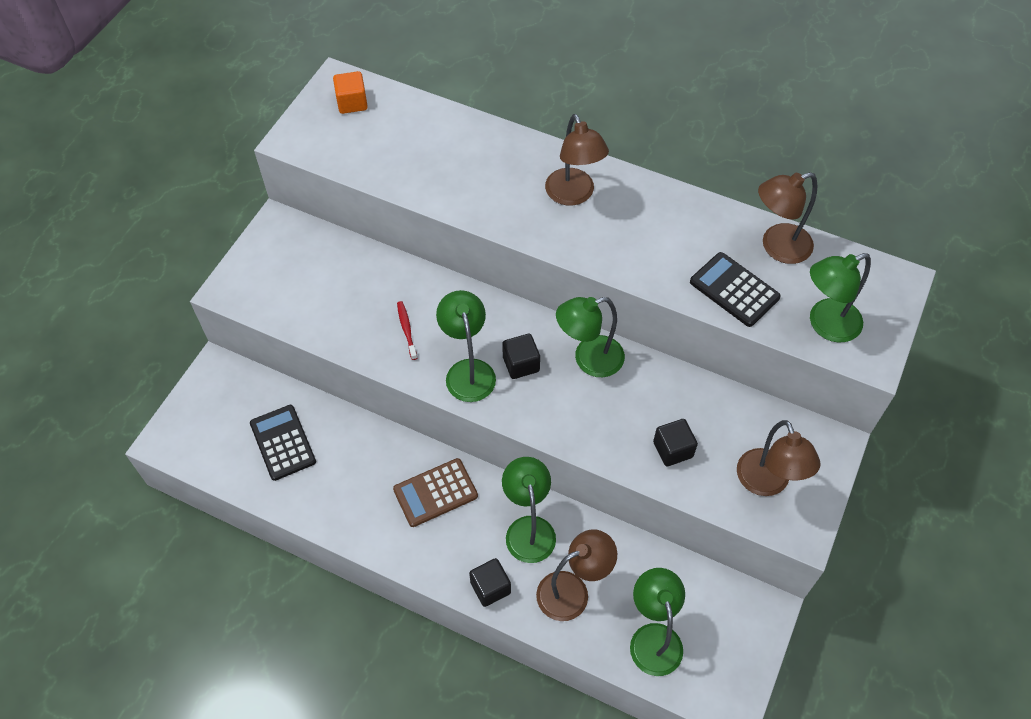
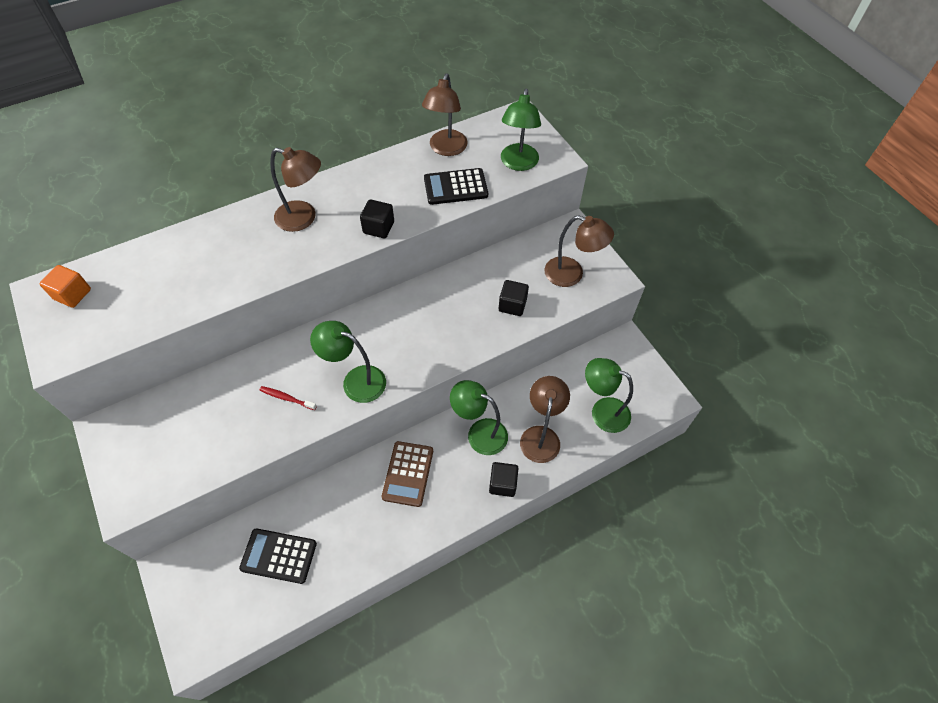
camera: 55 degrees left, 0 degrees up
black cube [502,334,540,379] -> black cube moved to [360,199,394,239]
green lamp [556,297,625,377] -> none

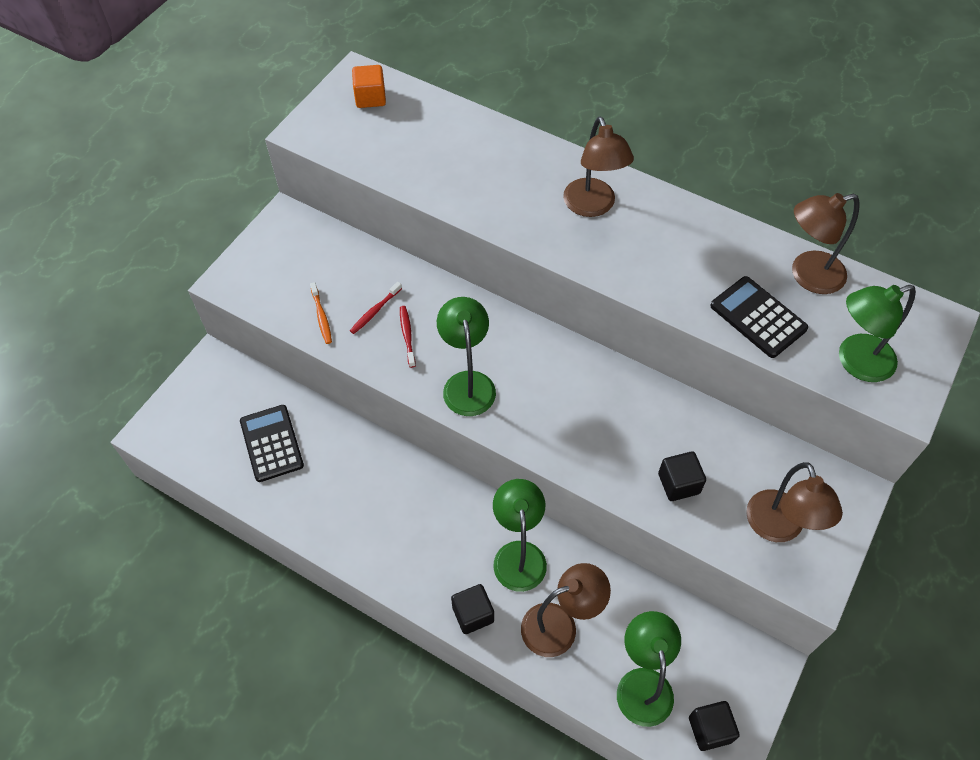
camera: 60 degrees right, 0 degrees up
black cube [360,199,394,239] -> black cube moved to [689,701,740,751]
brown calculator [382,441,433,507] -> none
none -> orange toothbrush [310,282,332,344]
none -> red toothbrush [350,282,402,334]

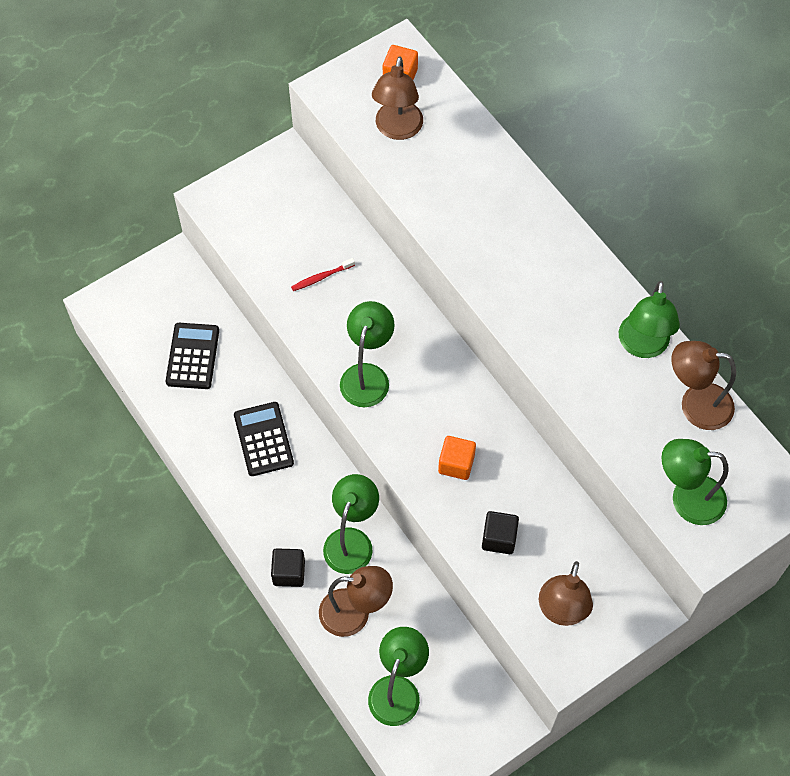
camera: 25 degrees right, 5 degrees up
orange toothbrush [310,282,332,344] -> none
red toothbrush [400,306,416,368] -> none
brown lamp [563,116,634,217] -> brown lamp moved to [372,56,423,140]
black cube [689,701,740,751] -> none
black calculator [710,276,808,358] -> black calculator moved to [234,402,294,476]
none -> orange cube [438,436,476,480]
none -> green lamp [619,281,680,358]

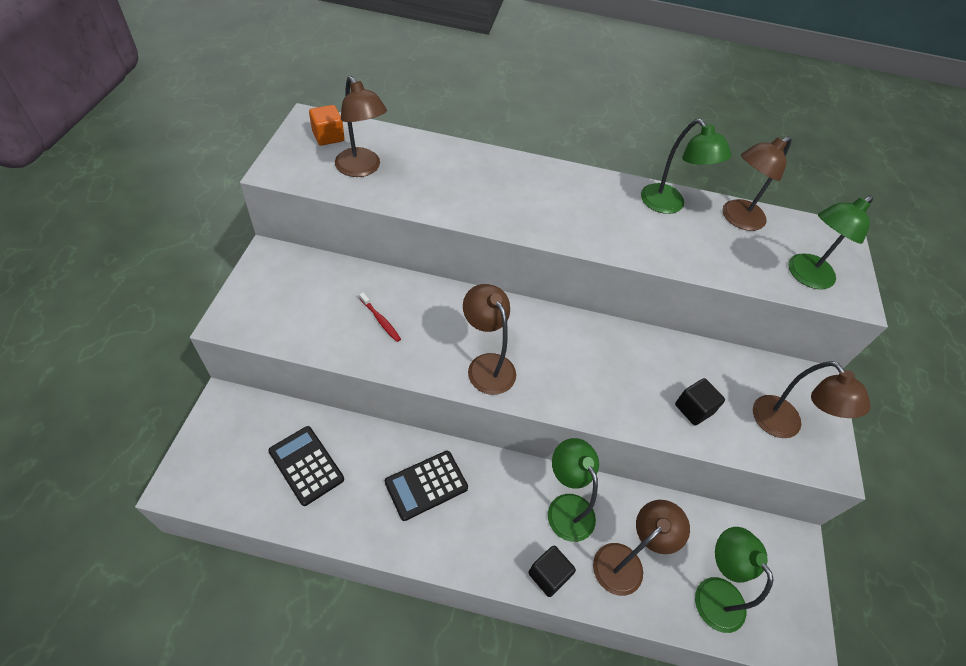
camera: 50 degrees left, 10 degrees down
black calculator [234,402,294,476] -> black calculator turned 60 degrees counterclockwise [385,451,468,521]
red toothbrush [291,258,355,291] -> red toothbrush turned 60 degrees counterclockwise [359,293,401,342]
green lamp [340,301,395,407] -> brown lamp [463,284,516,395]
orange cube [438,436,476,480] -> none

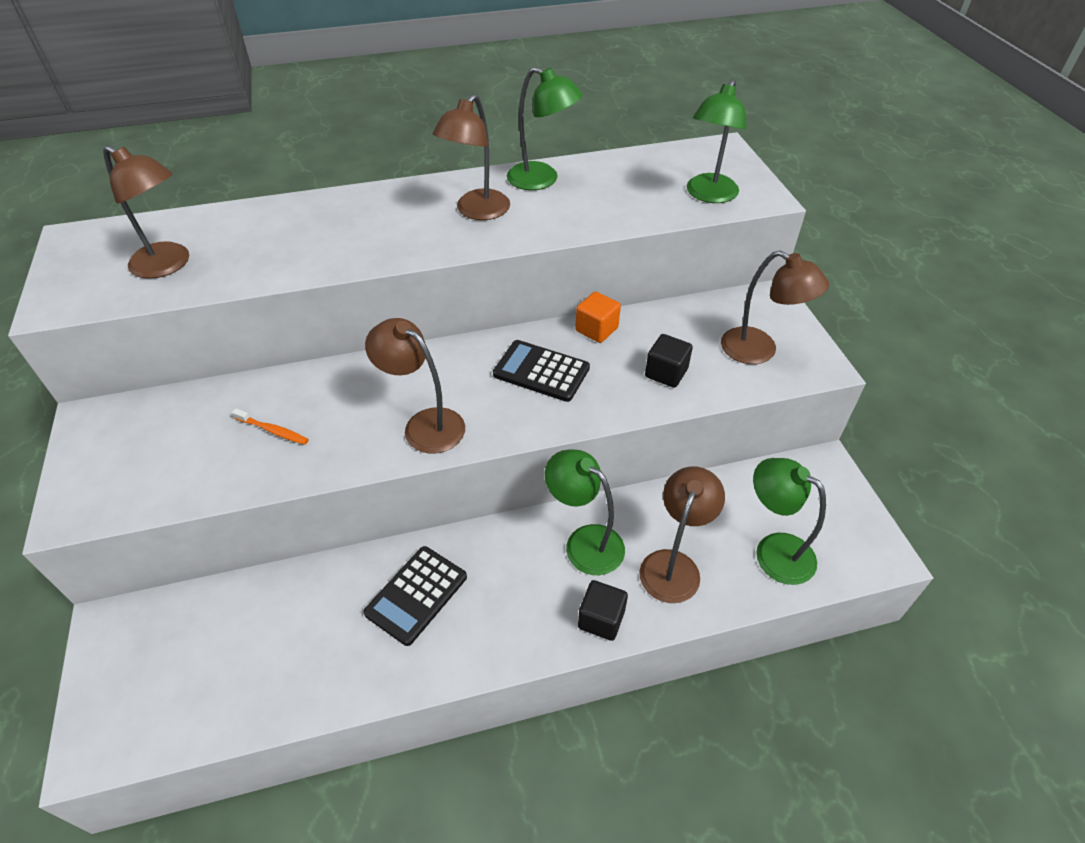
camera: 20 degrees left, 5 degrees down
black calculator [268,426,344,506] -> black calculator moved to [493,340,590,402]
orange cube [309,105,344,146] -> orange cube moved to [575,291,621,343]
red toothbrush [359,293,401,342] -> orange toothbrush [232,408,309,445]
brown lamp [723,136,792,231] -> brown lamp moved to [433,94,510,220]

